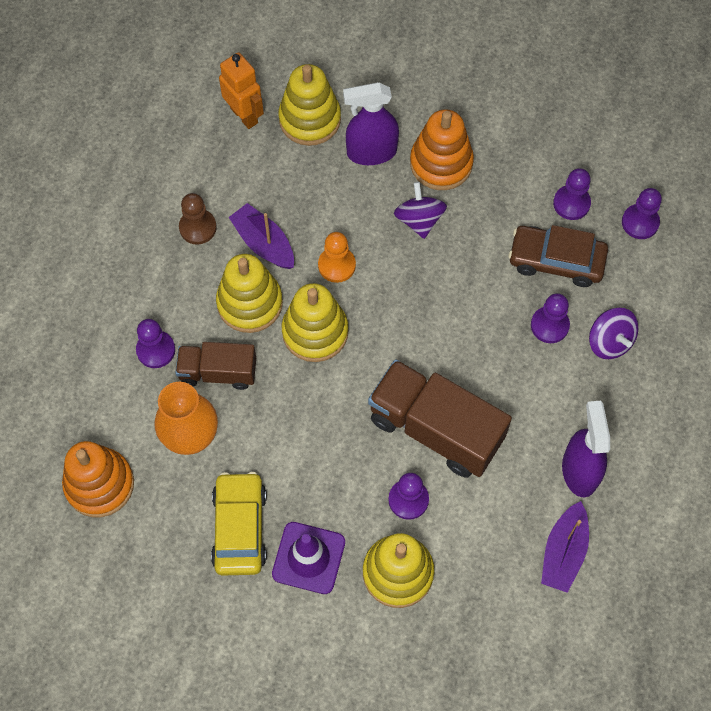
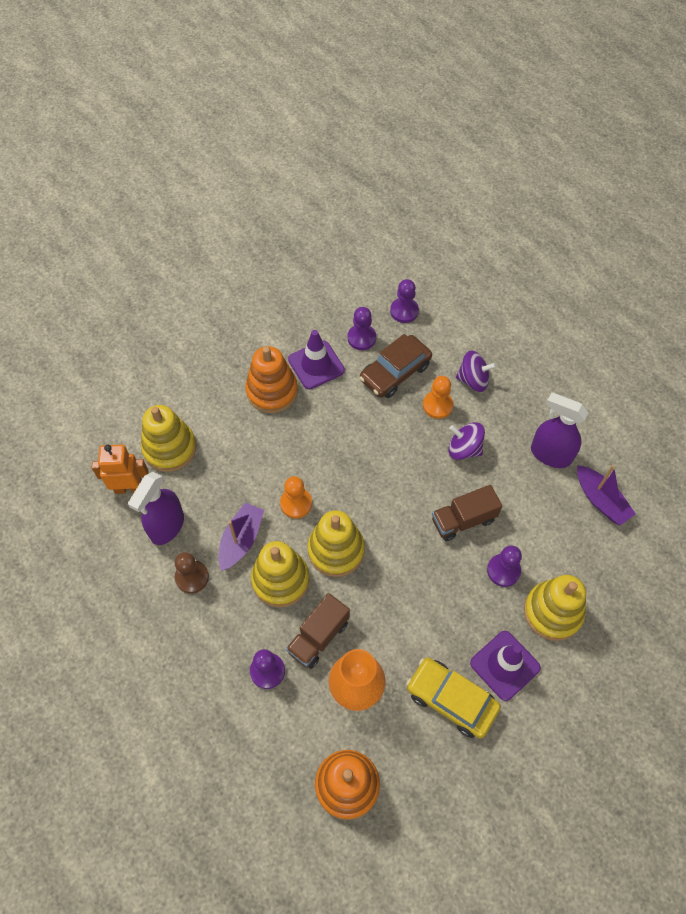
camera: 55 degrees left, 5 degrees down
purple boat [228,203,294,269] -> purple boat turned 120 degrees clockwise [218,502,264,571]
purple spray bottle [343,82,399,165] -> purple spray bottle moved to [128,472,184,545]
brown truck [368,360,512,478] -> brown truck [432,485,502,541], size x0.59
purple spinning top [394,182,447,239] -> purple spinning top moved to [448,422,485,460]
purple pawn [531,293,570,343] -> orange pawn [423,376,453,419]
none -> purple traffic cone [288,330,345,389]

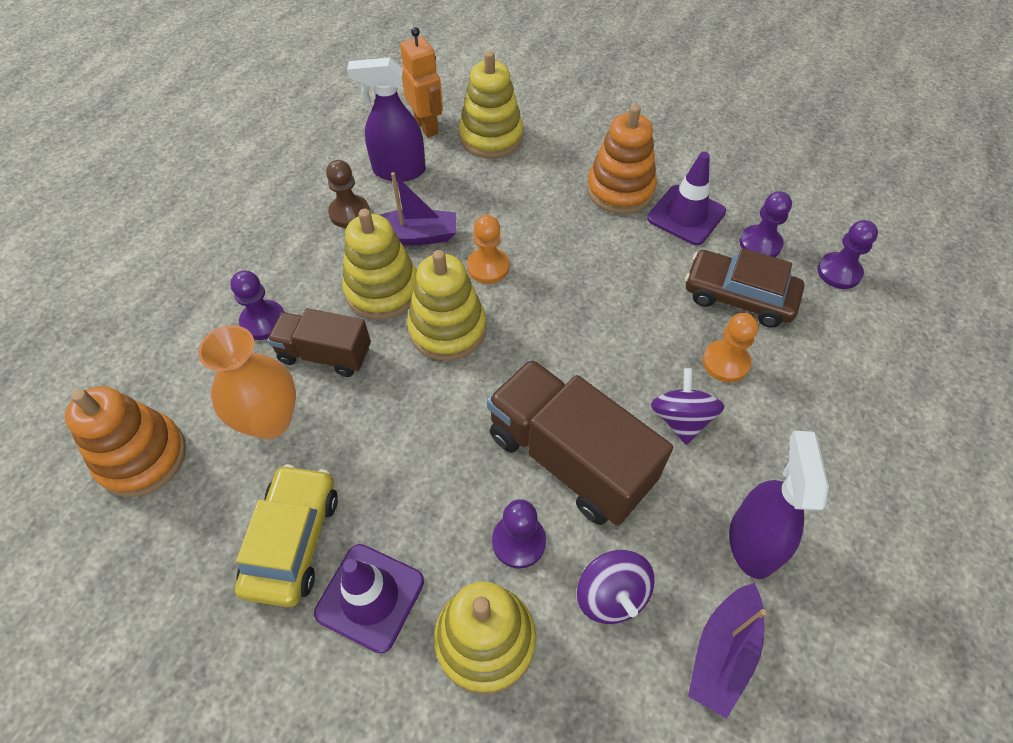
camera: 65 degrees right, 5 degrees down
brown truck [432,485,502,541] -> brown truck [487,359,673,526], size x1.68
purple spinning top [456,351,497,392] -> purple spinning top moved to [577,550,654,624]

